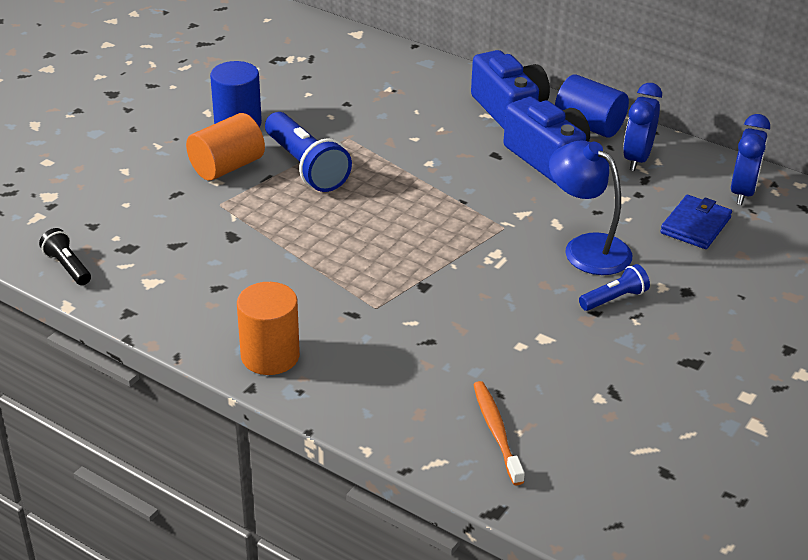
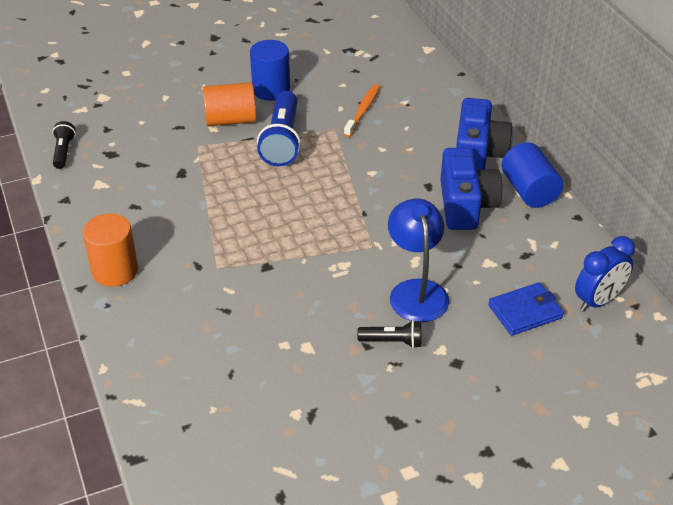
camera: 35 degrees right, 5 degrees up
orange toothbrush [473,381,525,486] -> orange toothbrush moved to [344,84,380,137]
blue flashlight [579,264,650,311] -> black flashlight [357,320,421,348]
blue clock [623,83,662,171] -> none

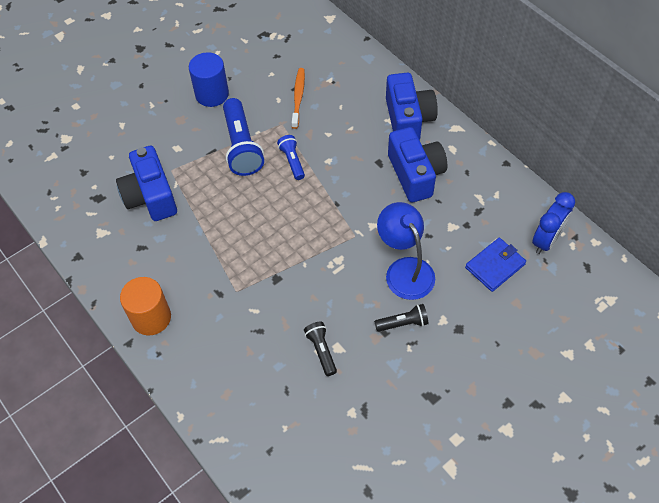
camera: 15 degrees left, 15 degrees up
black flashlight [52,121,76,169] -> black flashlight moved to [304,322,337,376]
orange cylinder [203,82,256,126] -> none
blue cylinder [502,142,563,208] -> none
none -> blue camera [116,146,177,221]
none -> blue flashlight [277,135,305,180]

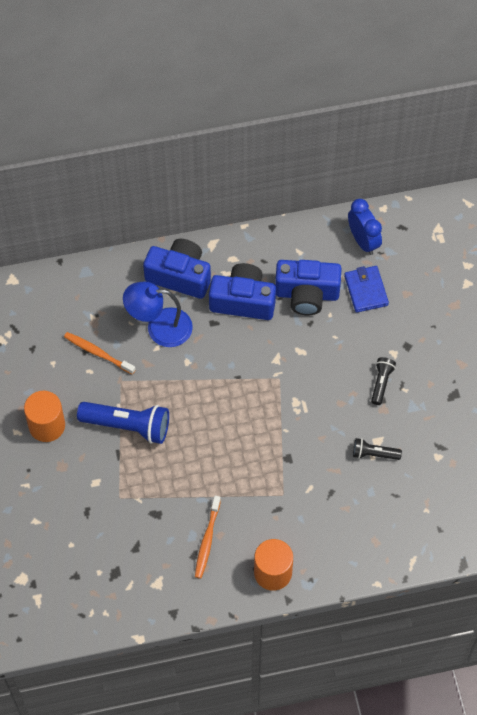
camera: 65 degrees left, 5 degrees up
blue camera [116,146,177,221] -> blue camera moved to [275,260,342,315]
blue cylinder [189,52,229,107] -> orange cylinder [24,391,65,442]
blue flashlight [277,135,305,180] -> none
blue lamp [377,202,435,300] -> blue lamp moved to [123,281,193,347]
none -> orange toothbrush [195,496,221,579]

